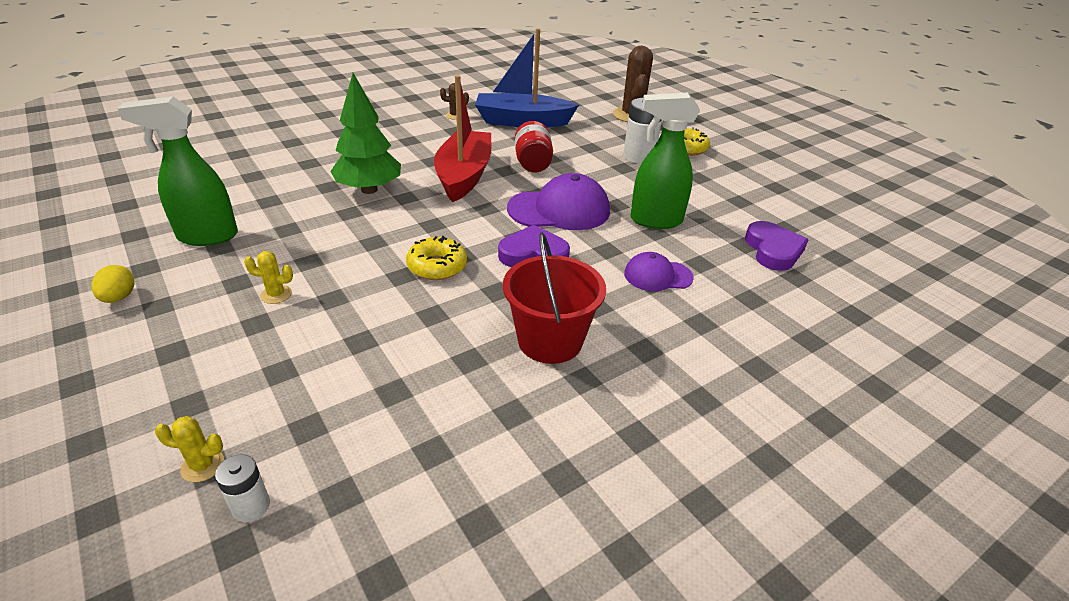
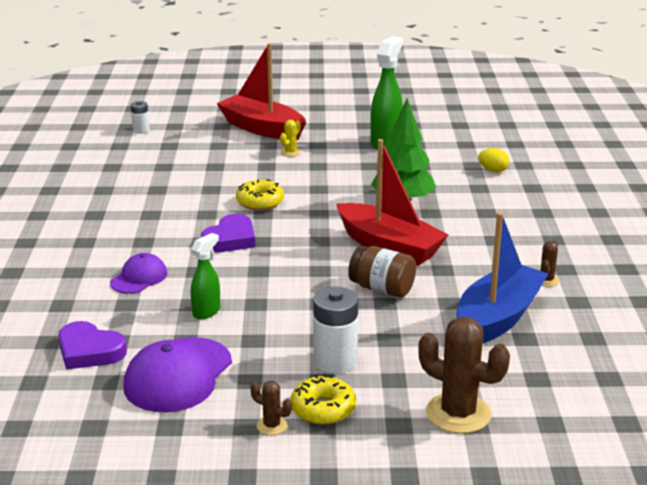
camera: 125 degrees right, 10 degrees down
yellow egg [91,265,135,303] -> yellow egg moved to [478,148,509,172]
yellow cactus [155,416,224,482] -> none
red bucket [503,232,606,364] -> none
purple cap [507,173,610,230] -> purple cap moved to [123,337,232,412]
red jar [515,121,553,172] -> brown jar [348,246,416,297]
green spray bottle [630,93,700,229] -> green spray bottle [191,233,221,319], size x0.59
none -> red boat [217,43,306,140]
none -> brown cactus [250,381,292,435]

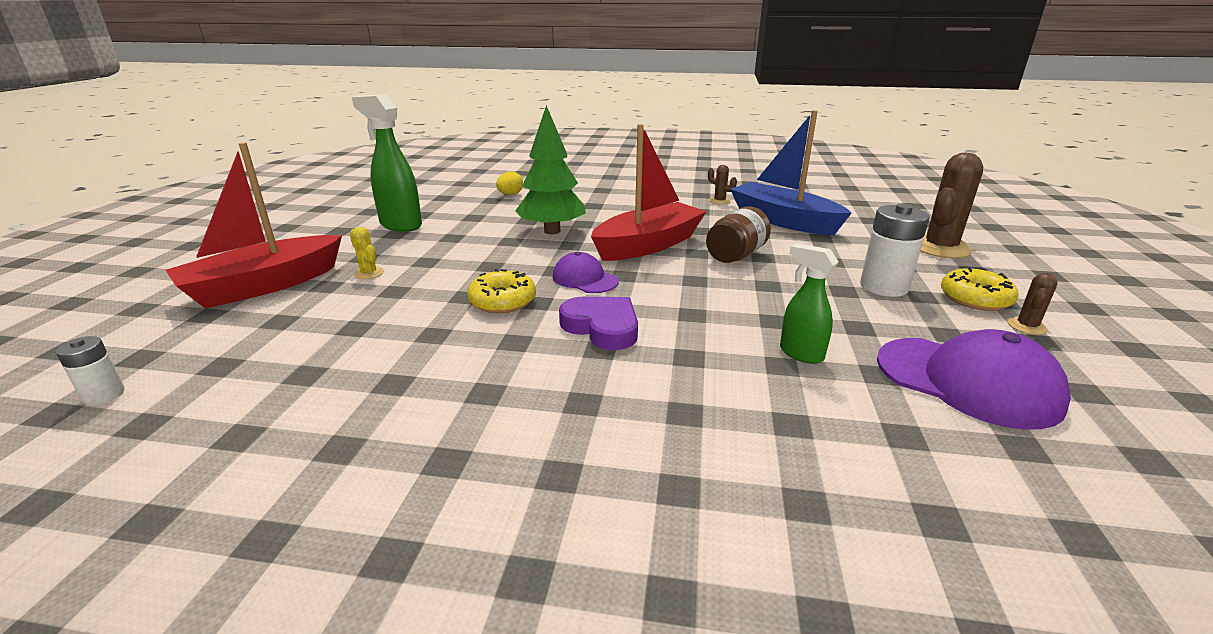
camera: 80 degrees left, 0 degrees up
purple heart [58,321,127,370] -> none
purple cap [110,253,167,294] -> purple cap moved to [553,252,619,293]

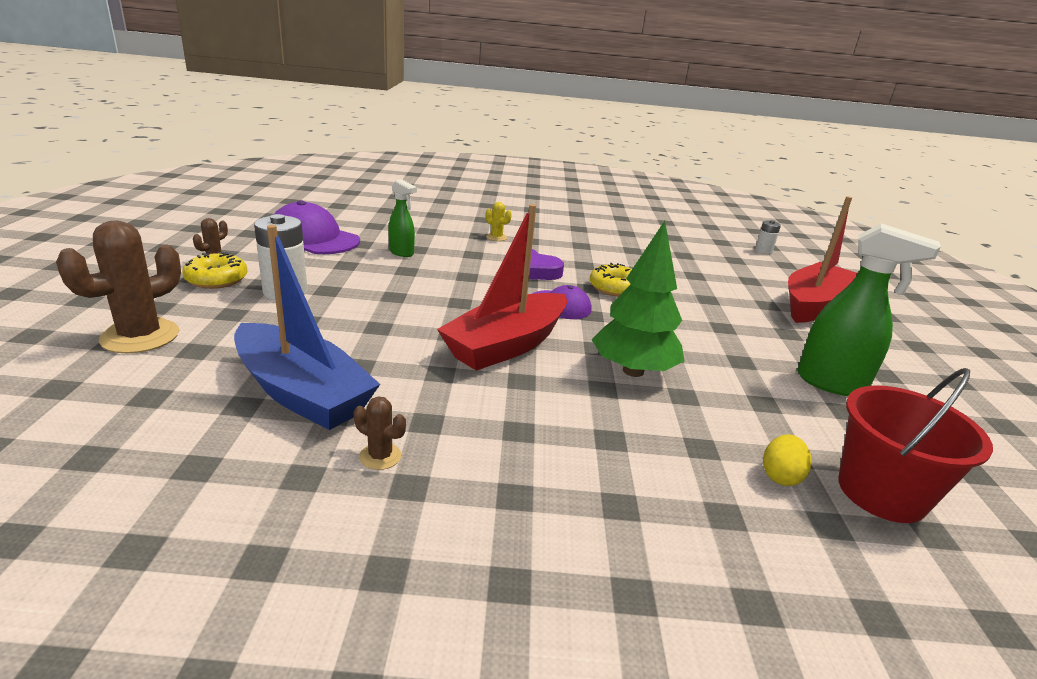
camera: 170 degrees right, 0 degrees up
yellow cactus [350,227,384,279] -> yellow cactus moved to [486,202,512,241]
brown jar [706,206,771,263] -> none
none -> red bucket [838,368,993,523]

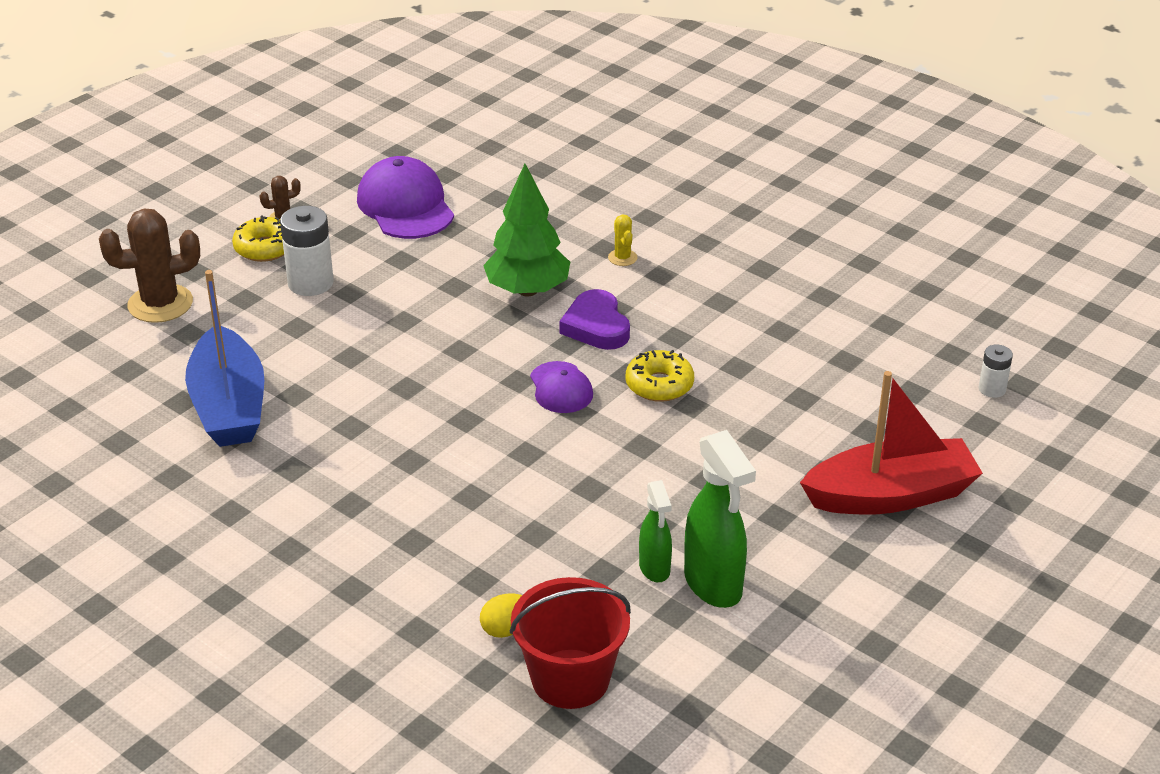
camera: 40 degrees right, 10 degrees up
brown cactus [354,397,406,470] -> none
green spray bottle [388,179,417,257] -> green spray bottle moved to [639,480,672,582]
red boat [437,204,567,371] -> none
green tree [592,221,685,377] -> green tree moved to [483,164,570,297]

